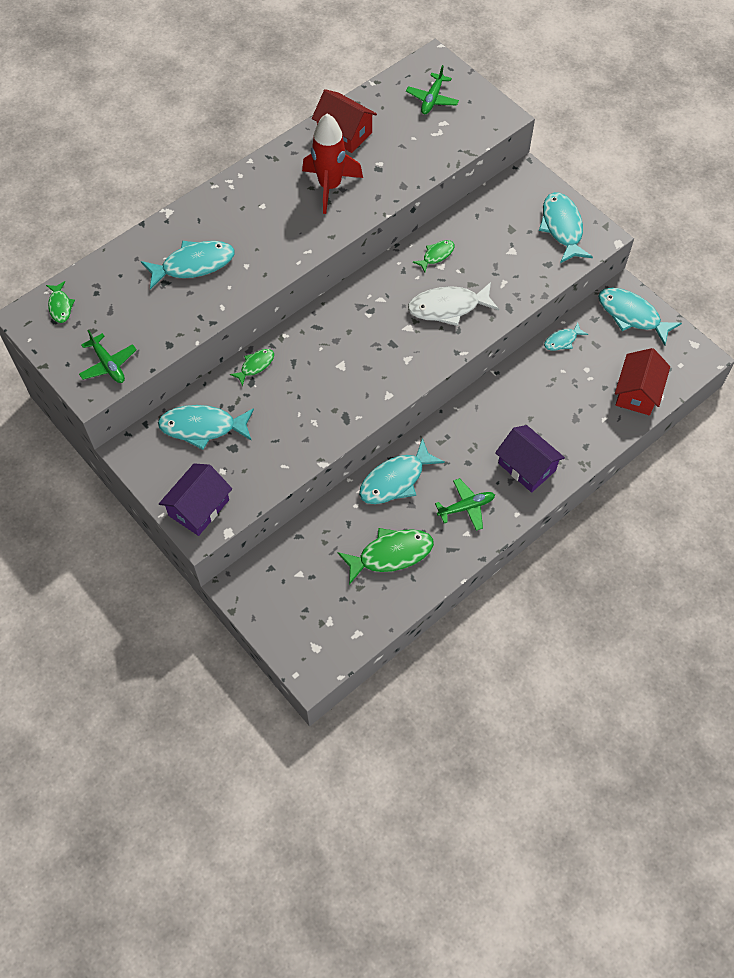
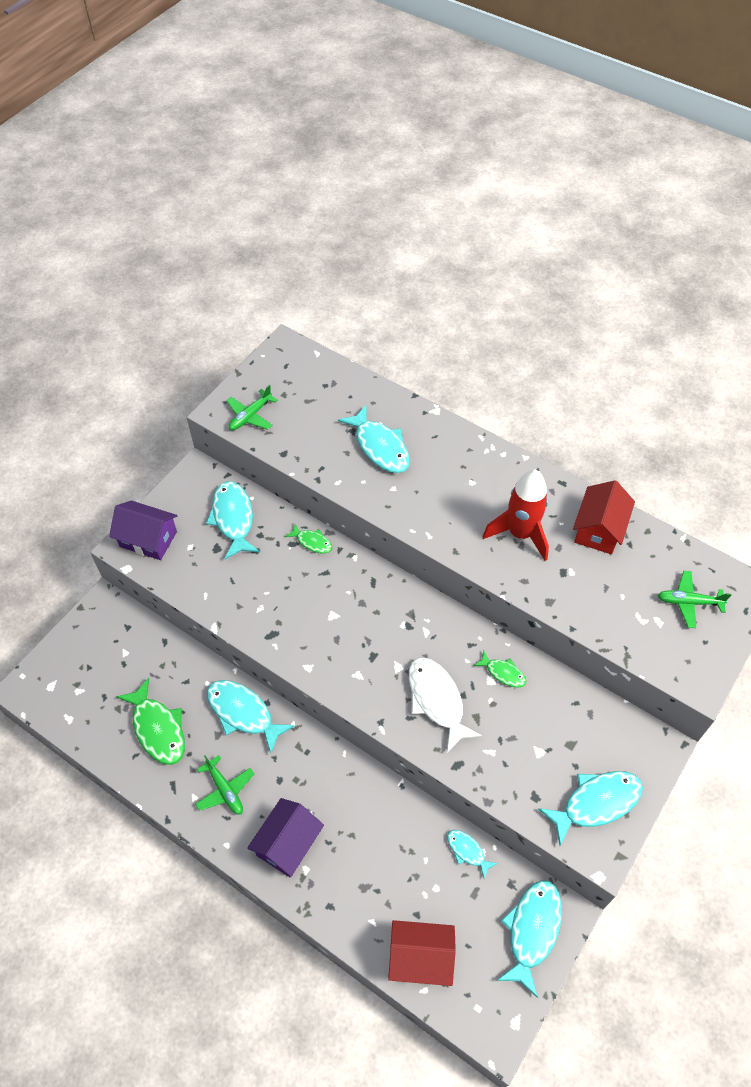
camera: 75 degrees right, 5 degrees down
green fish [46,281,75,323] -> none

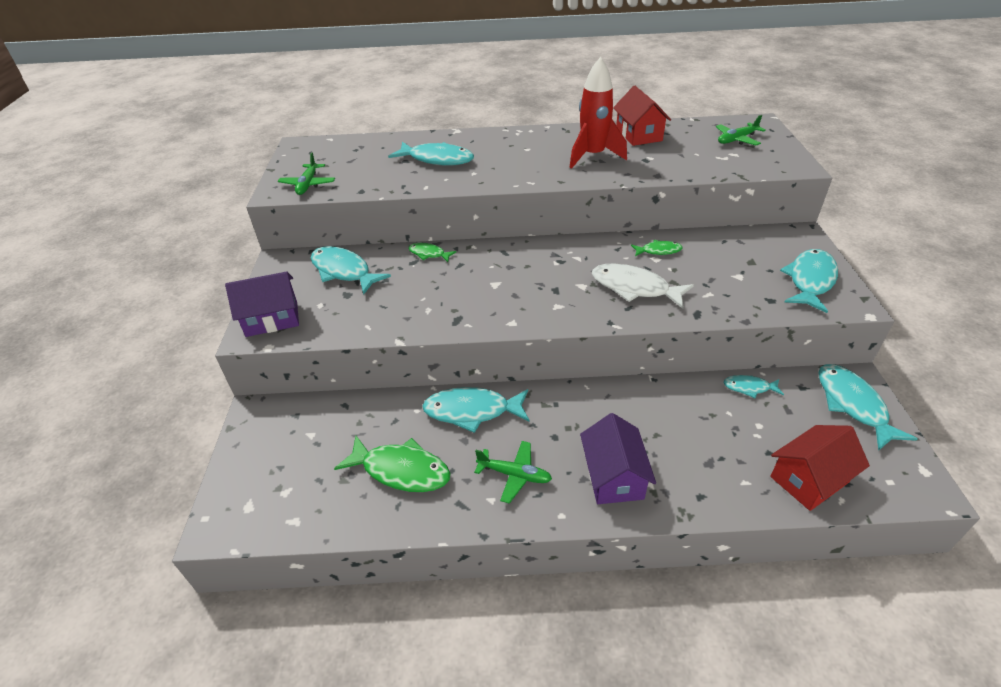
camera: 35 degrees left, 15 degrees down
green fish [285,524,333,554] -> green fish turned 150 degrees counterclockwise [408,243,456,262]

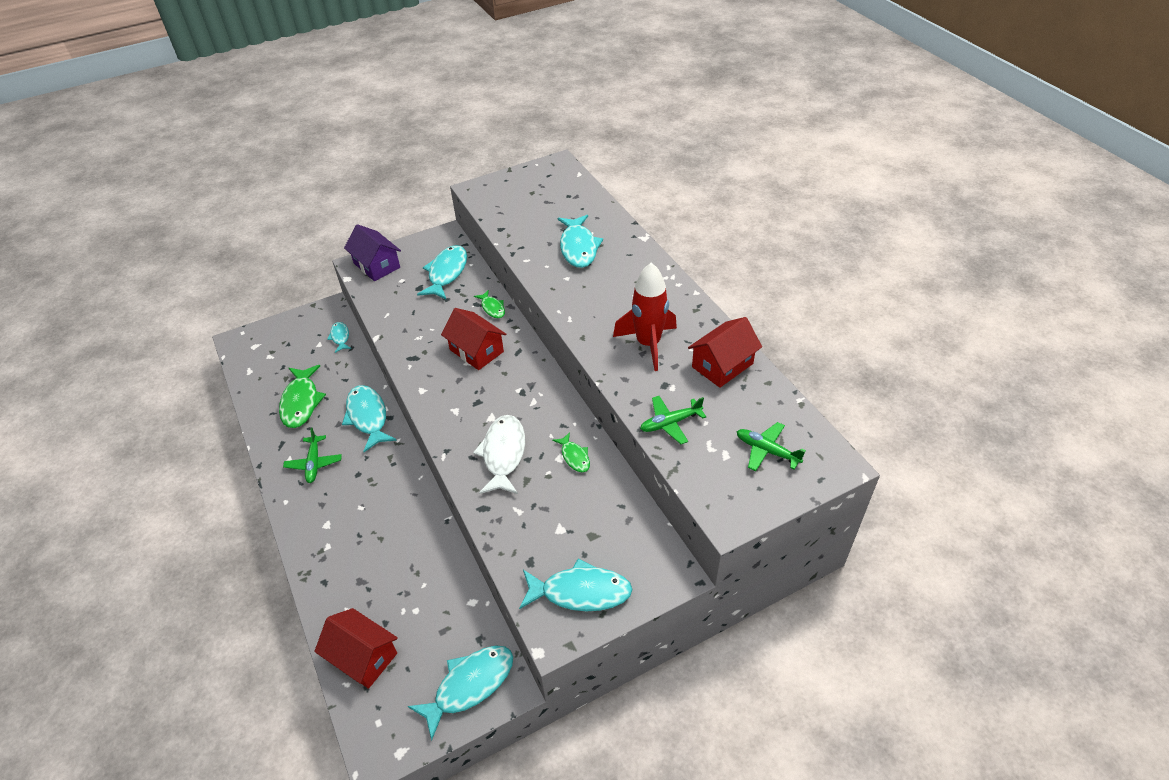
camera: 65 degrees right, 5 degrees up
green plane [278,152,335,195] -> green plane moved to [640,396,706,444]
green fish [408,243,456,262] -> green fish turned 150 degrees clockwise [474,290,505,318]
purple house [580,413,656,504] -> none
turquoise fish [724,375,784,398] -> turquoise fish moved to [327,322,351,353]
none -> red house [441,308,506,370]

